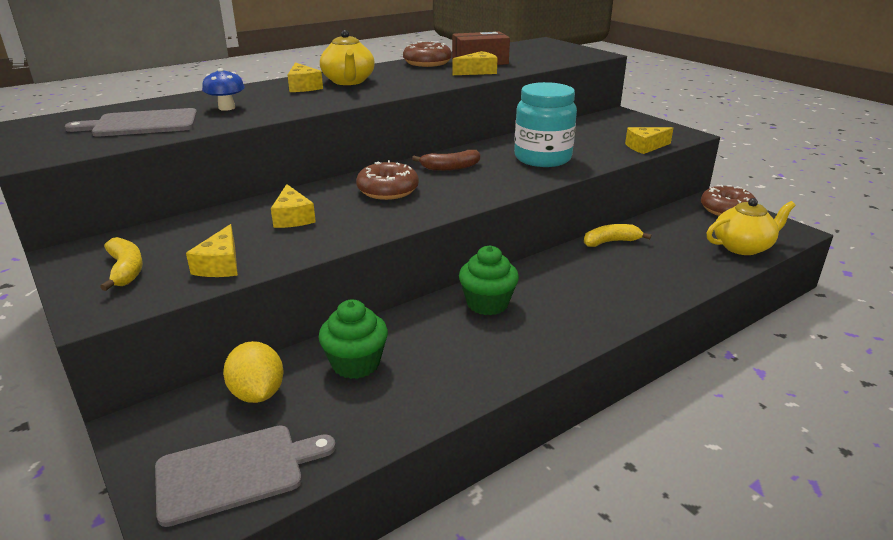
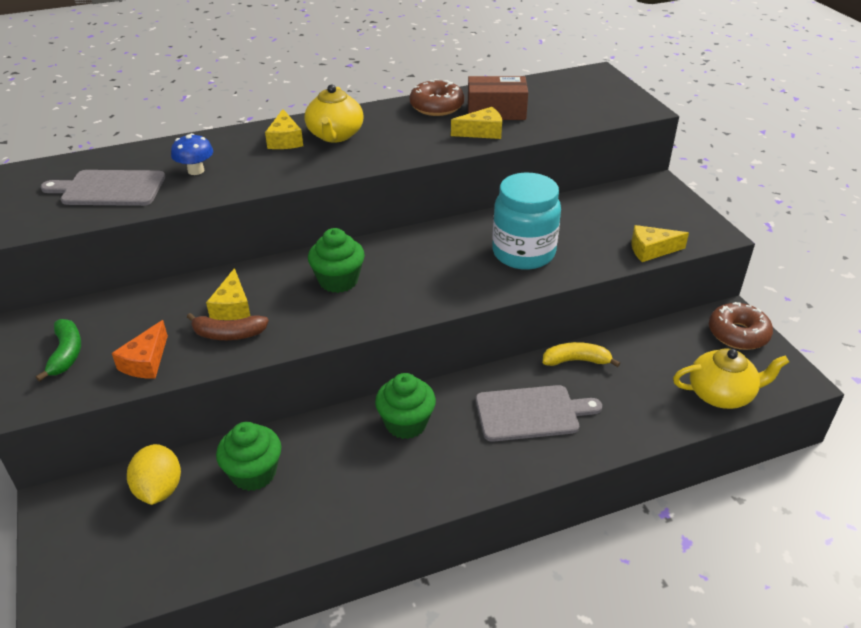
camera: 15 degrees right, 10 degrees up
yellow banana [100,237,143,291] -> green banana [36,319,81,382]
grey cutting board [155,425,336,527] -> grey cutting board moved to [476,385,602,442]
yellow cheese [186,224,238,277] -> orange cheese [112,320,168,379]
brown donut [356,160,419,200] -> green cupcake [308,228,365,293]
brown banana [412,150,480,171] -> brown banana moved to [187,313,269,340]

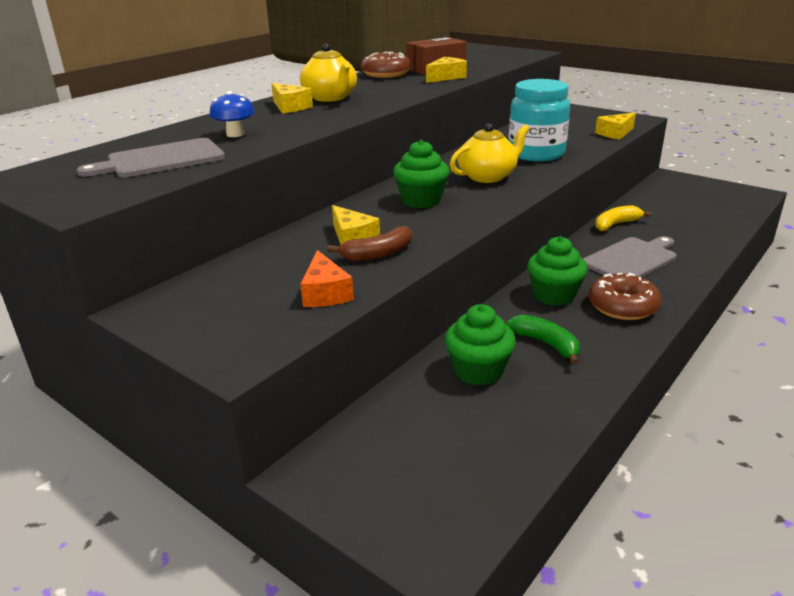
camera: 30 degrees left, 10 degrees down
green banana [36,319,81,382] -> green banana moved to [506,314,580,365]
yellow lemon [127,444,181,505] -> none
yellow teapot [673,348,789,409] -> yellow teapot moved to [450,123,529,183]
brown donut [709,302,773,350] -> brown donut moved to [589,273,661,320]

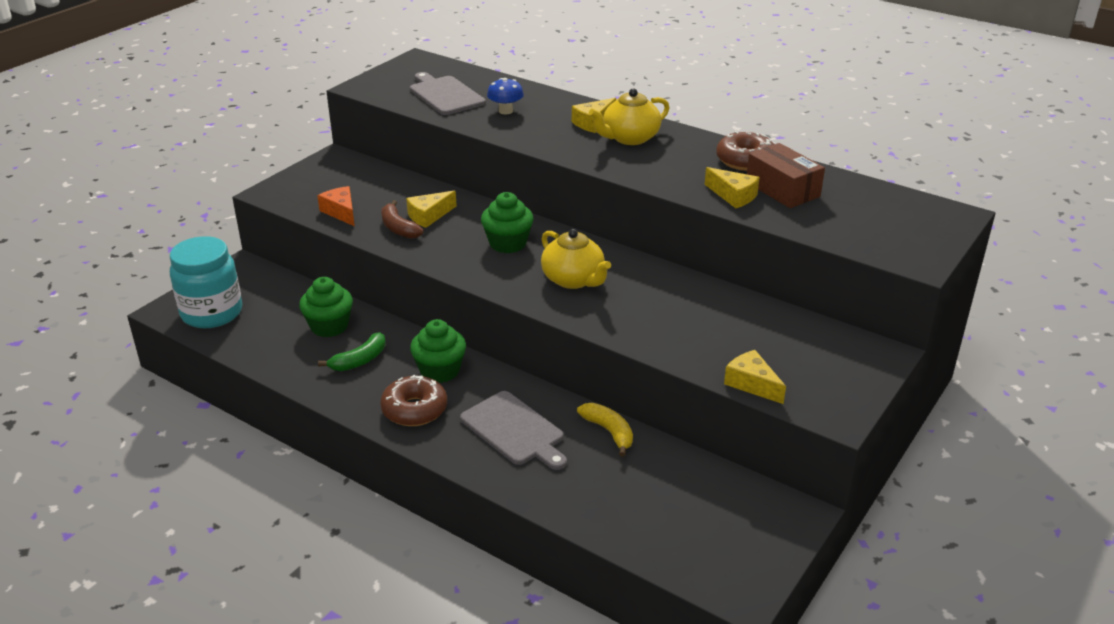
camera: 85 degrees right, 5 degrees up
orange cheese [300,250,354,307] -> orange cheese turned 75 degrees clockwise [317,186,355,226]
turquoise jar [509,79,570,162] -> turquoise jar moved to [170,236,242,328]

